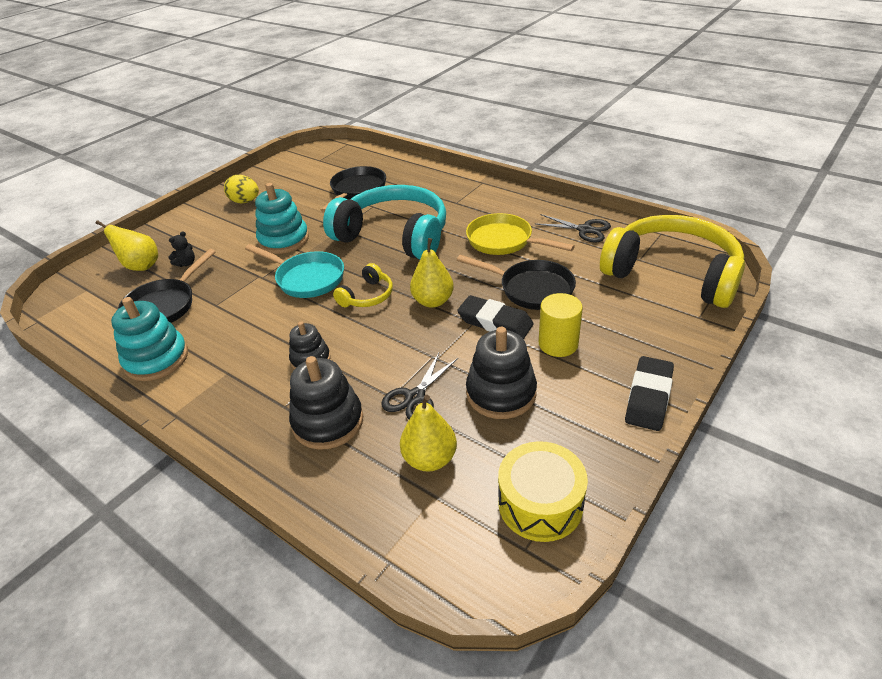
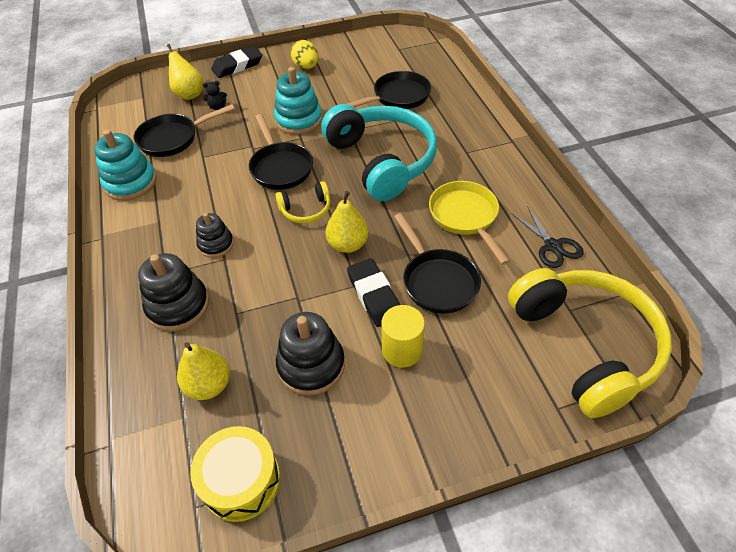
camera: 35 degrees right, 10 degrees up
turquoise pan [245,244,344,298] -> black pan [249,114,313,190]
black scissors [381,353,458,419] -> none
black eraser [625,356,674,431] -> black eraser moved to [211,46,262,78]

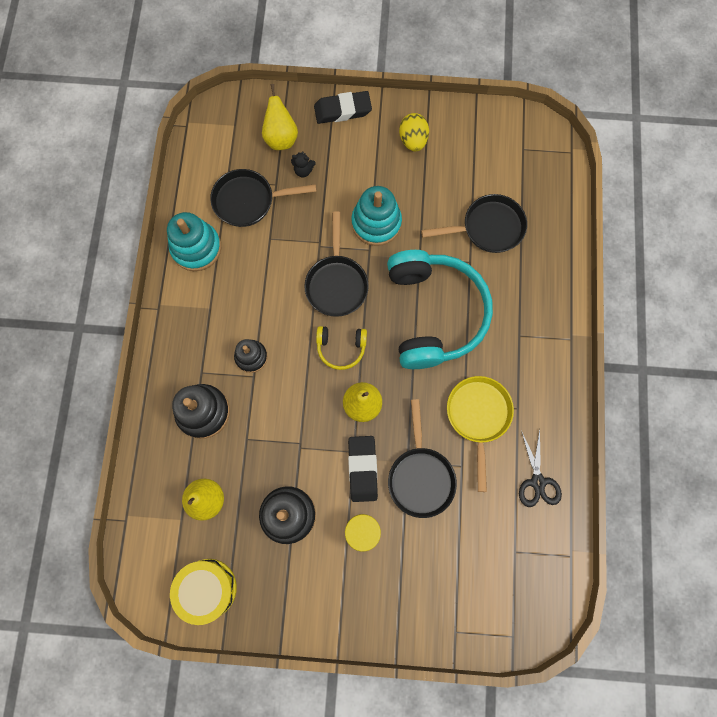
camera: 20 degrees right, 25 degrees up
yellow headphones [508,268,672,418] -> none

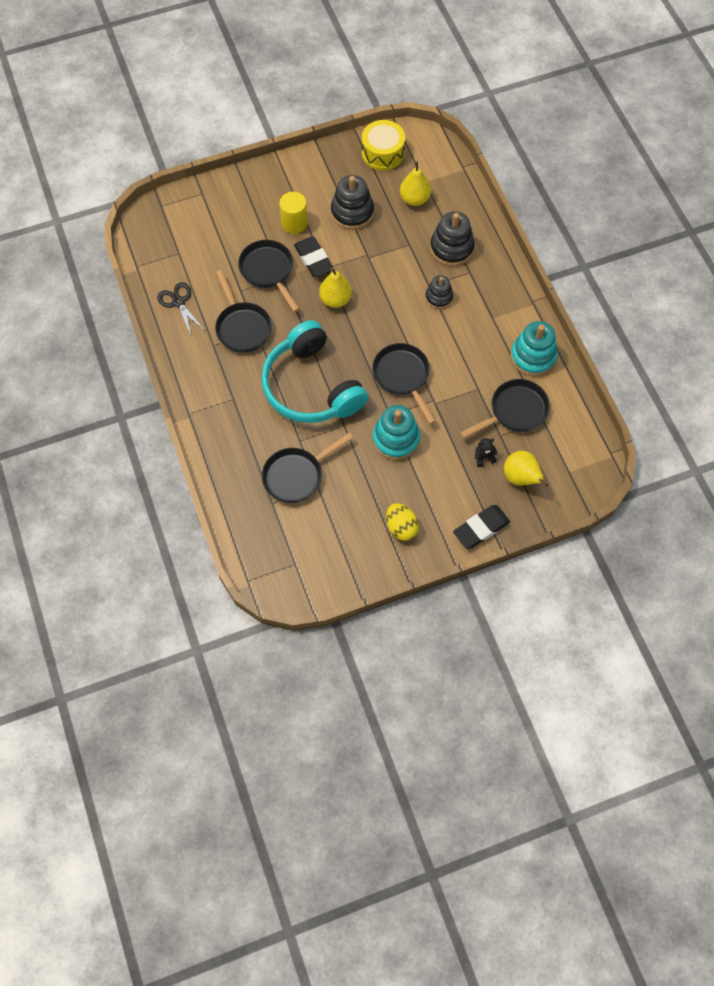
camera: 155 degrees right, 10 degrees down
yellow headphones [316,326,367,370] -> none
yellow pan [447,376,514,492] -> black pan [215,270,272,353]

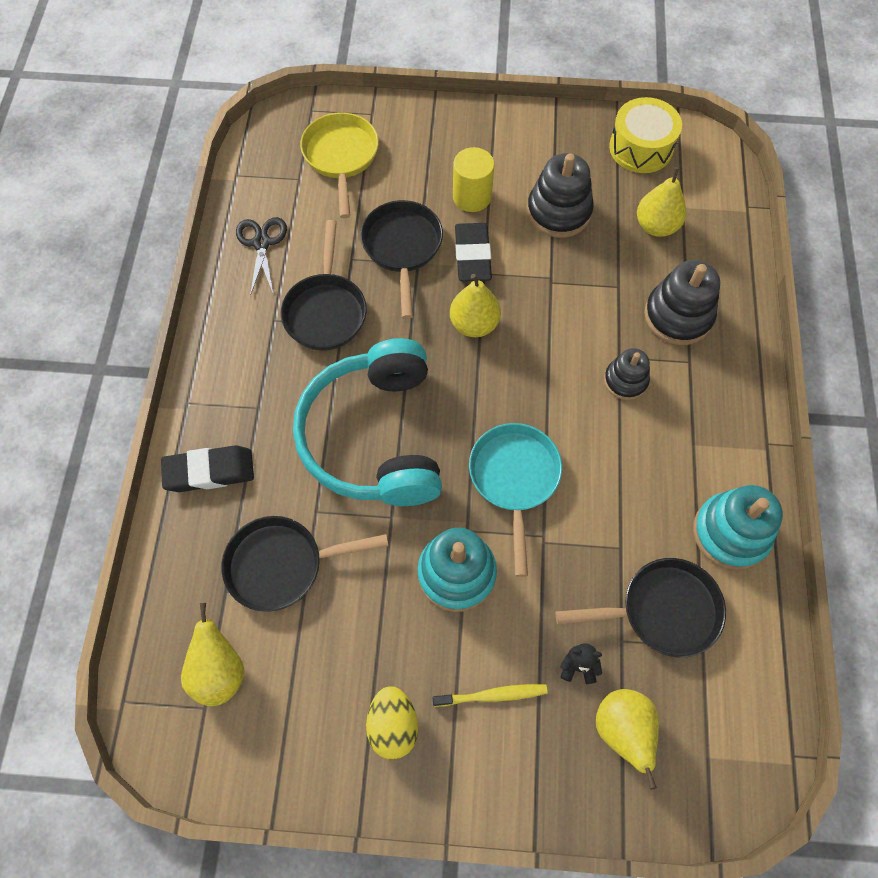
camera: 25 degrees right, 0 degrees up
black pan [372,343,436,424] -> turquoise pan [469,423,562,577]
black eraser [453,505,510,549] -> black eraser moved to [161,445,254,492]
none -> yellow pear [181,603,245,706]
none -> yellow pan [300,113,379,218]
none -> yellow toothbrush [433,684,548,707]

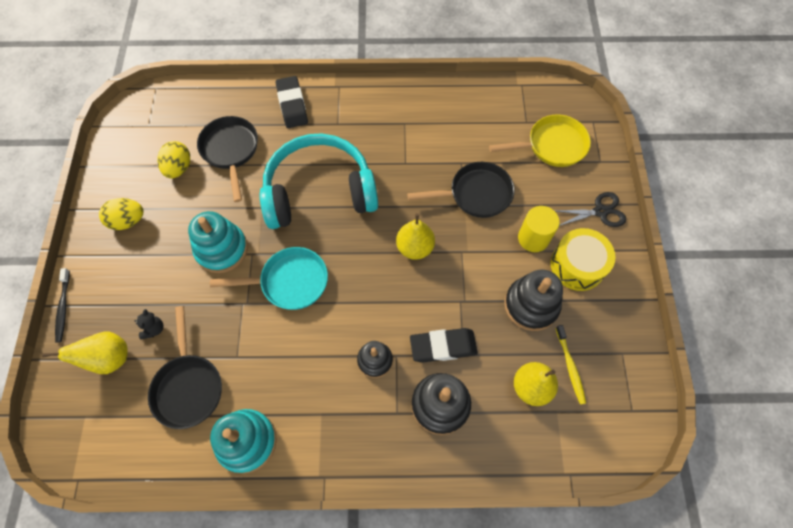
camera: 85 degrees right, 0 degrees up
yellow pear [181,603,245,706] -> none
black scissors [236,217,287,296] -> black scissors moved to [555,192,626,227]
black pan [281,220,367,351] -> none
yellow toothbrush [433,684,548,707] -> yellow toothbrush moved to [556,325,586,405]
black eraser [455,223,492,282] -> black eraser moved to [410,328,478,363]
yellow drum [609,97,682,173] -> yellow drum moved to [551,228,616,291]
none -> black toothbrush [55,268,70,343]
none -> yellow egg [157,141,190,178]

